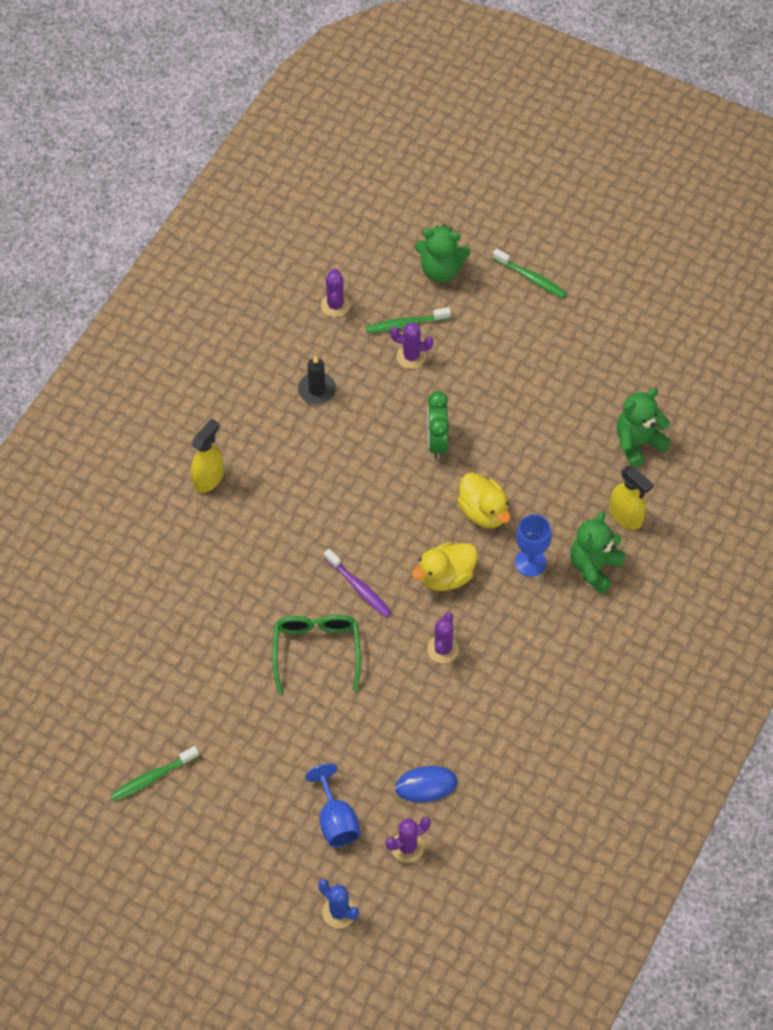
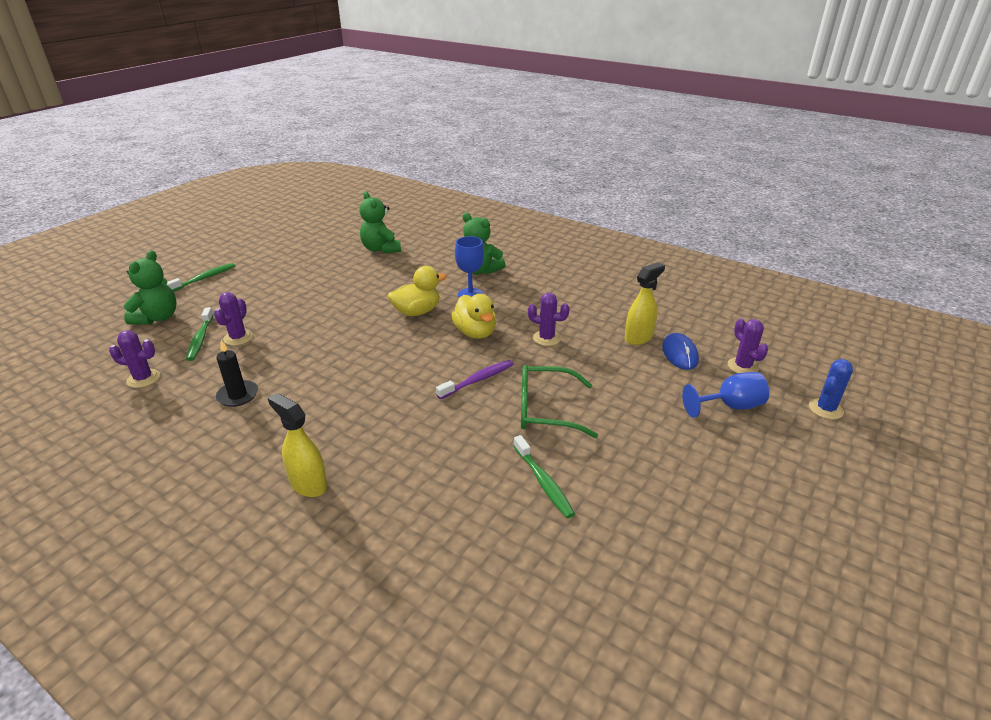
camera: 85 degrees left, 25 degrees down
green toothbrush [111,746,199,802] -> green toothbrush moved to [513,435,575,518]
green clock [427,391,449,459] -> none
yellow spray bottle [609,466,654,530] -> yellow spray bottle moved to [625,262,665,345]

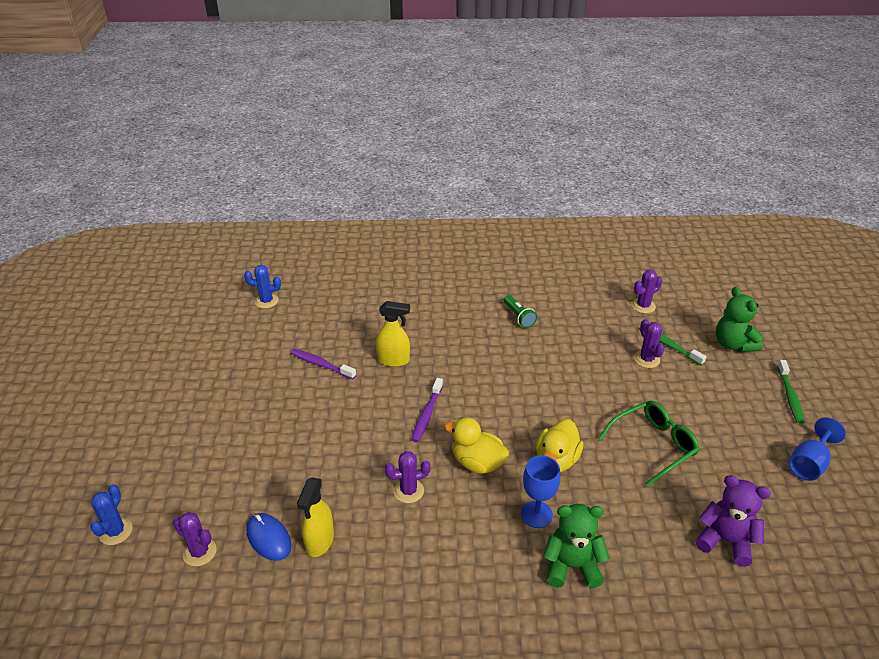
camera: 145 degrees right, 5 degrees up
black candle [216,340,258,407] -> none
yellow spray bottle [268,393,328,497] -> yellow spray bottle moved to [376,301,410,367]
green teddy bear [359,192,401,254] -> purple teddy bear [695,475,771,567]
green toothbrush [513,435,575,518] -> purple toothbrush [290,349,356,379]
green glasses [521,365,598,438] -> green glasses moved to [598,401,700,487]
blue goblet [682,372,769,418] -> blue goblet moved to [789,417,846,481]
none -> blue cactus [244,265,281,308]
none -> green flashlight [504,295,537,328]

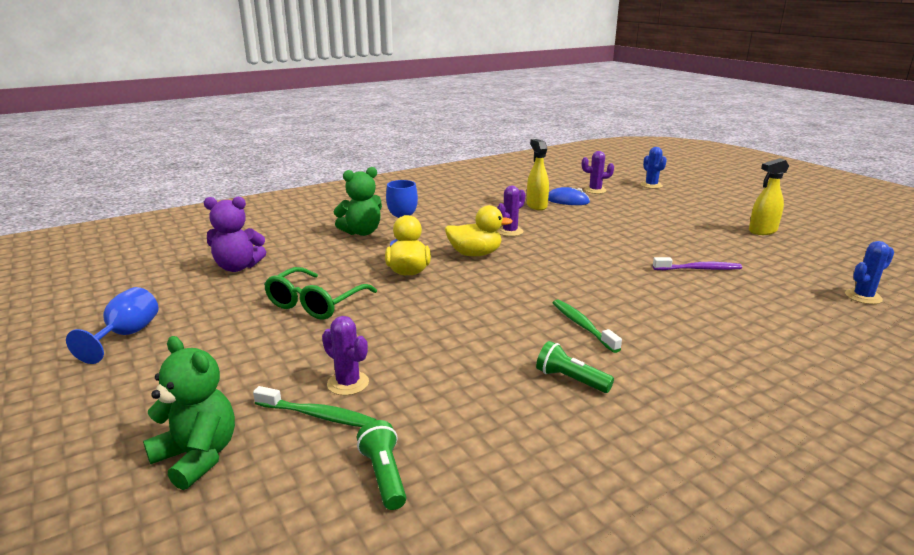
camera: 150 degrees right, 15 degrees down
yellow spray bottle [376,301,410,367] -> yellow spray bottle moved to [749,158,789,235]
purple toothbrush [411,378,443,442] -> none
purple cactus [631,270,662,313] -> green flashlight [357,420,406,510]
green toothbrush [777,360,804,423] -> green toothbrush moved to [553,299,622,353]

